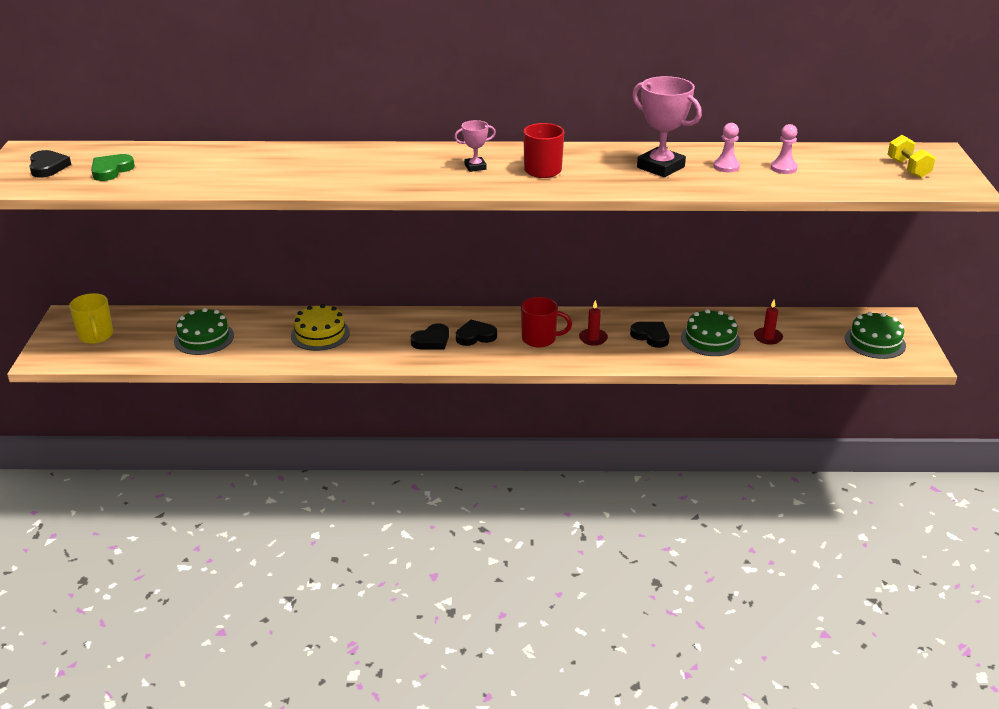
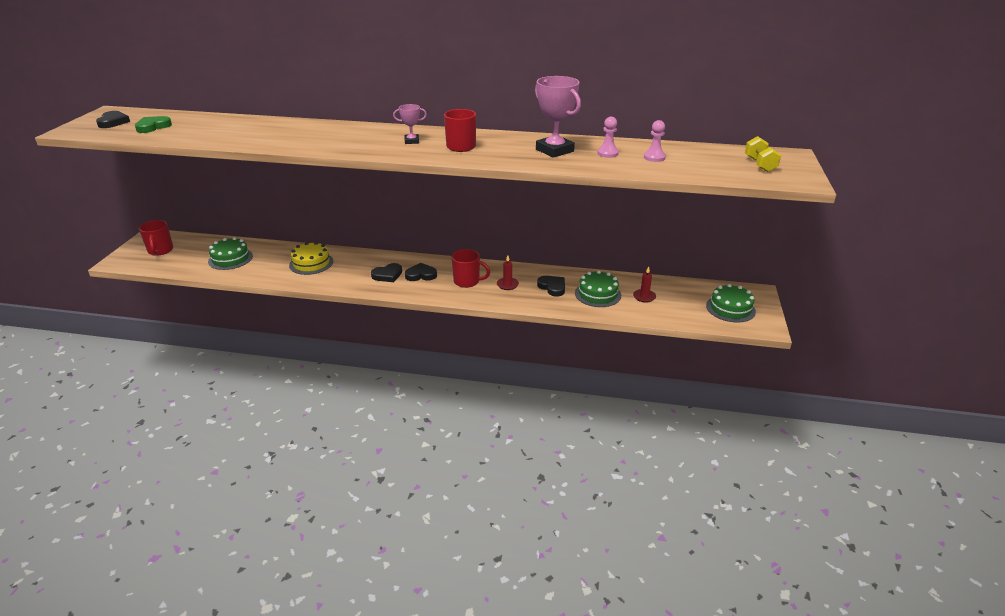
camera: 10 degrees right, 0 degrees up
yellow mug [69,293,113,344] -> red mug [139,220,173,256]

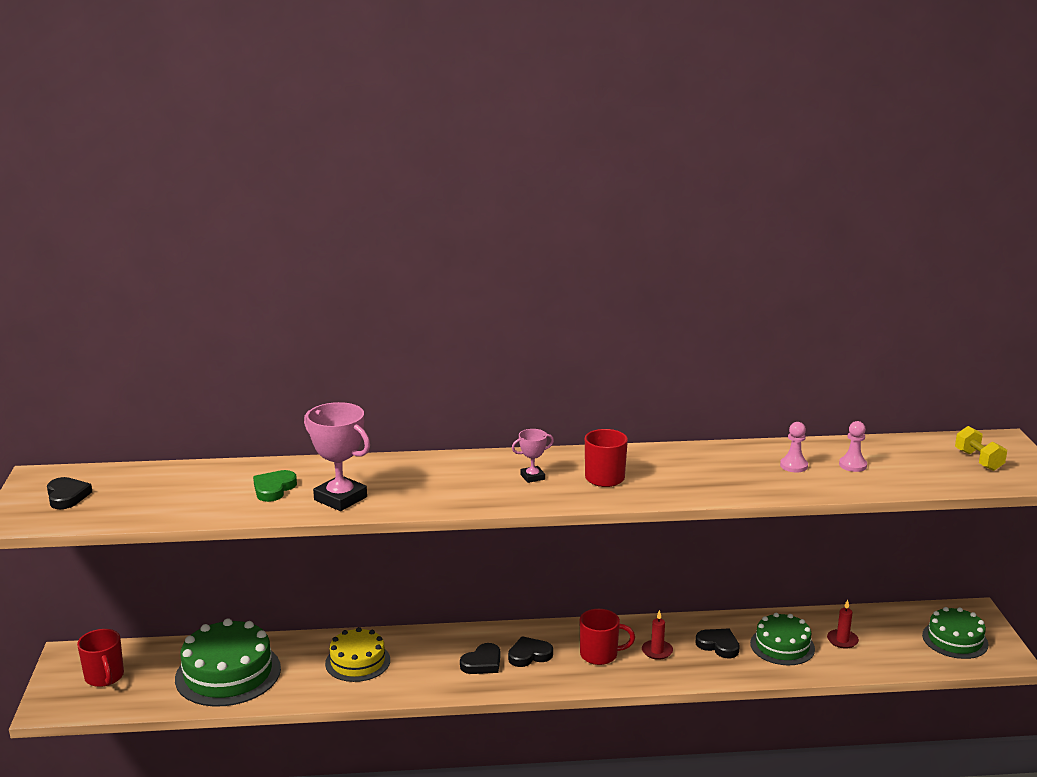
camera: 15 degrees left, 10 degrees down
green heart [135,116,172,133] -> green heart moved to [253,470,297,502]
green cake [208,237,253,270] -> green cake [175,618,281,706], size x1.58
pink trophy [535,76,581,158] -> pink trophy moved to [304,402,370,511]

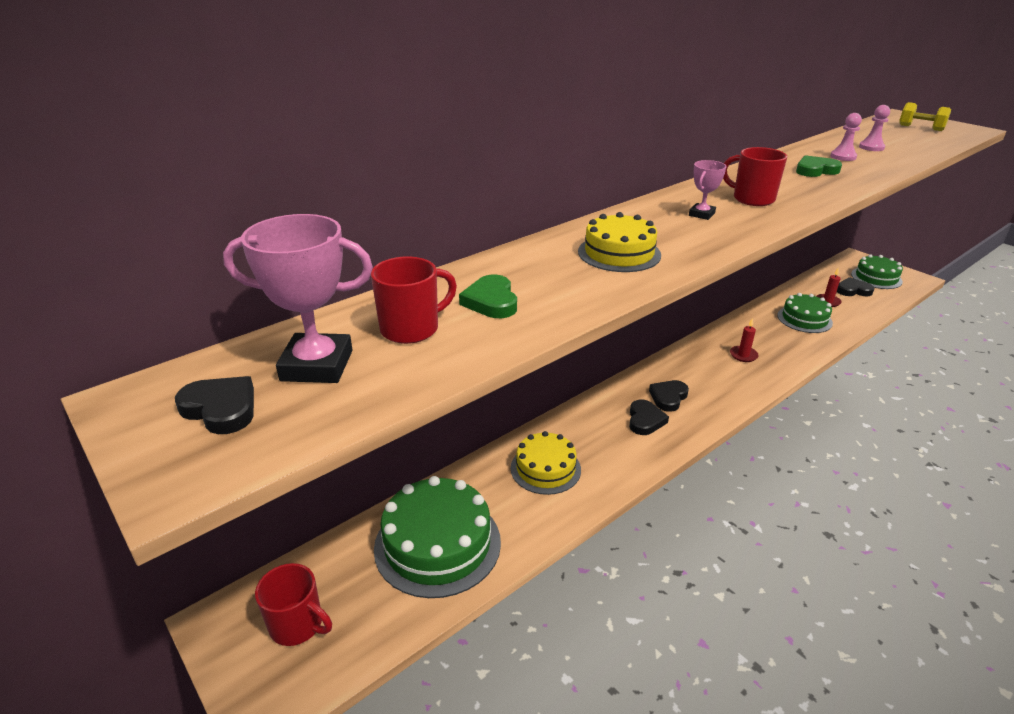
camera: 35 degrees left, 10 degrees up
pink trophy [304,402,370,511] -> pink trophy moved to [223,214,373,383]
red mug [580,609,635,665] -> red mug moved to [371,257,457,344]
black heart [696,629,740,658] -> black heart moved to [837,277,875,297]
none -> yellow cake [578,212,661,272]
none -> green heart [796,155,842,177]

